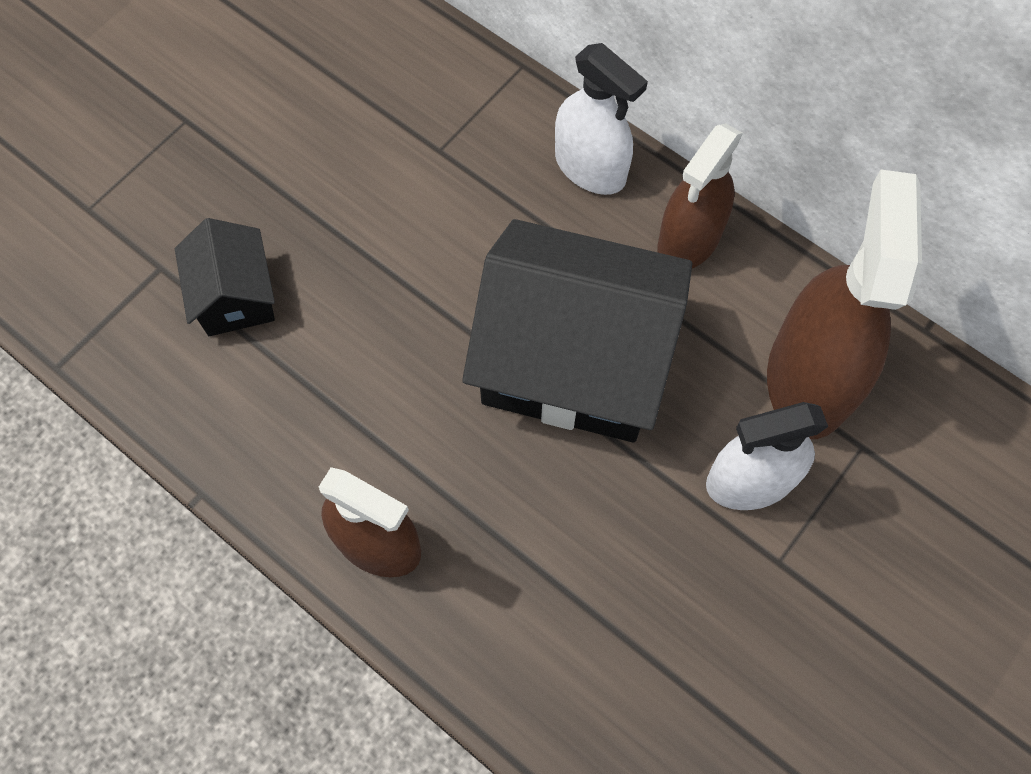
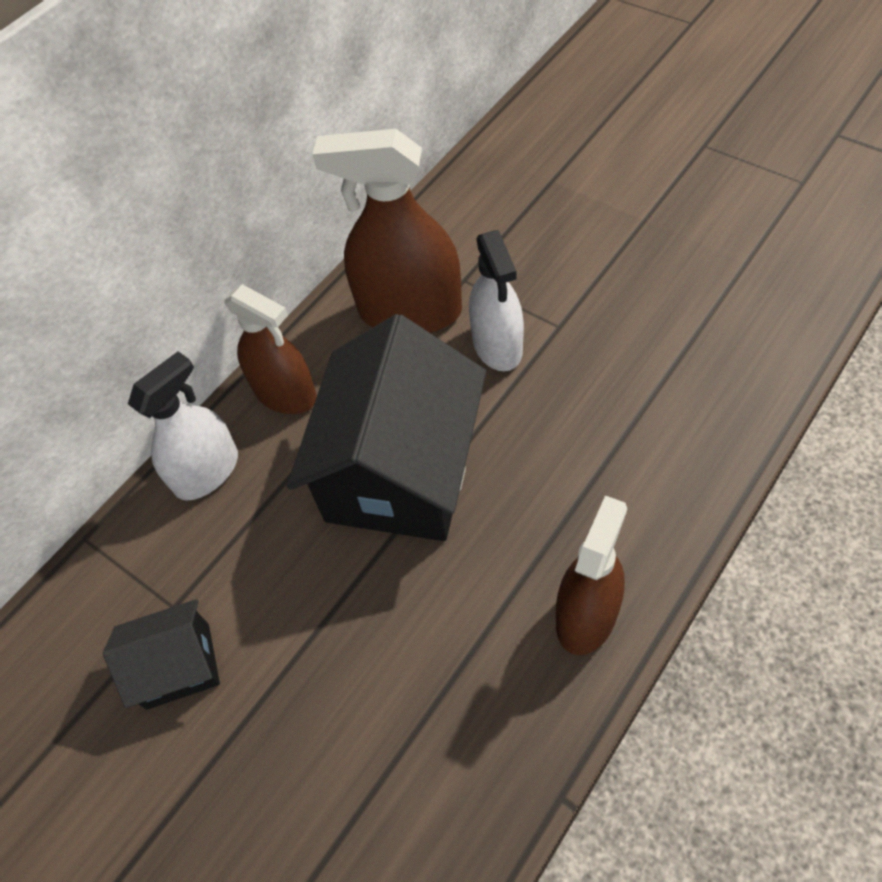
camera: 85 degrees left, 10 degrees down
black house [175,218,275,336] -> black house moved to [103,599,220,710]

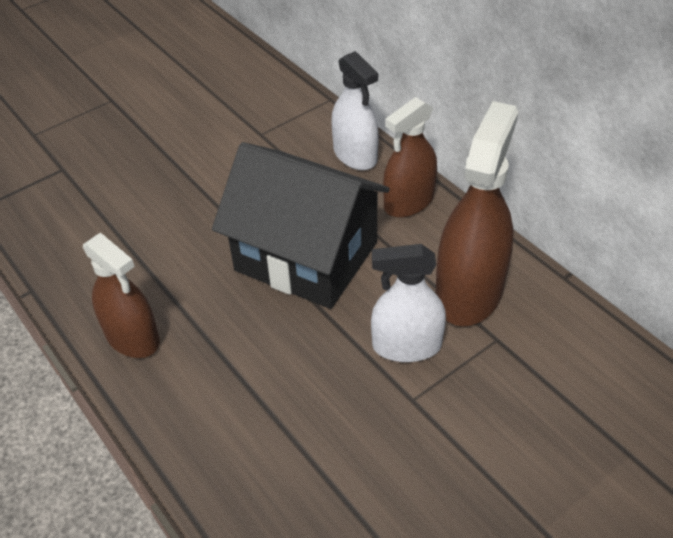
camera: 100 degrees right, 10 degrees down
black house [103,599,220,710] -> none

